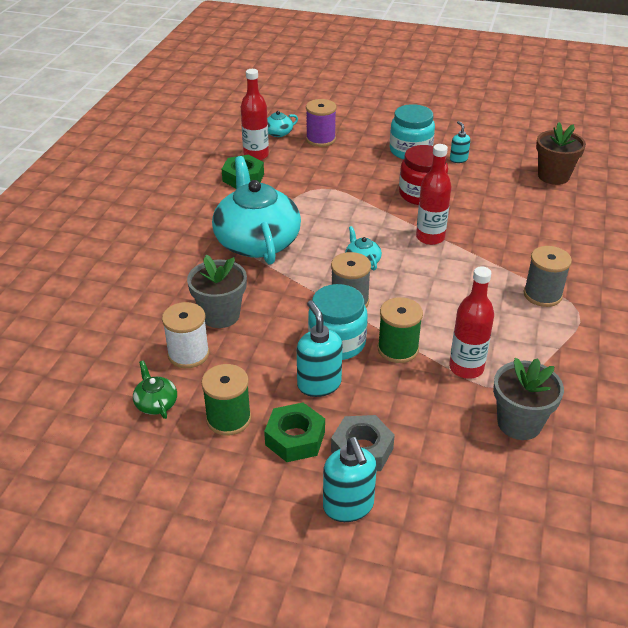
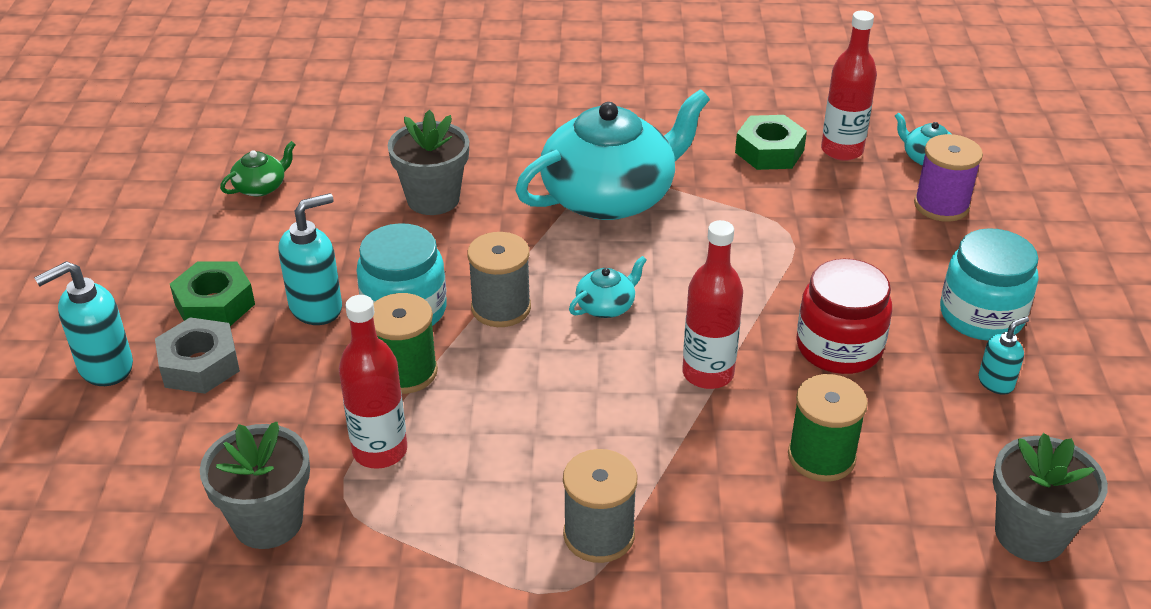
camera: 75 degrees right, 0 degrees up
white spool [162,302,209,368] -> none
green spool [201,364,251,436] -> green spool moved to [788,374,868,482]
brown flower pot [536,122,586,185] -> grey flower pot [993,433,1108,562]

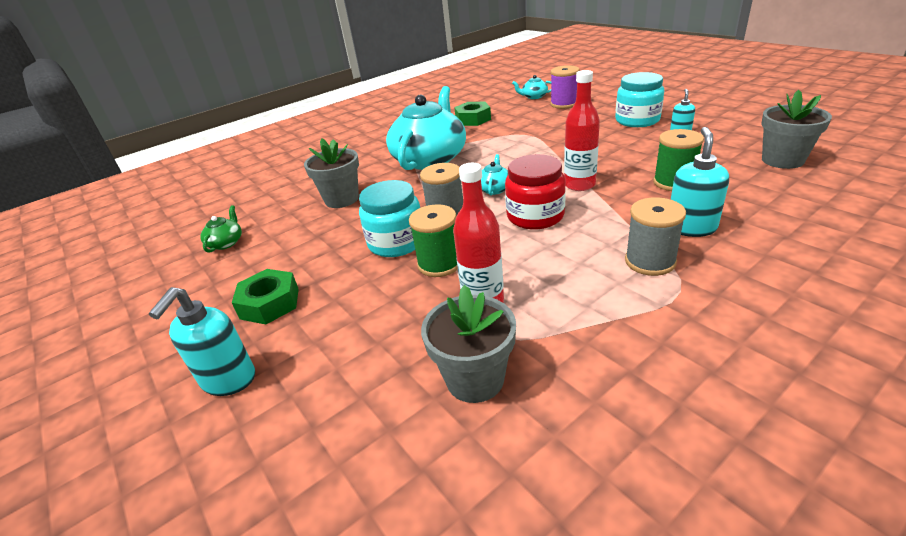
camera: 35 degrees left, 5 degrees down
grey nut [155,317,240,394] -> none
turquoise soap dispenser [279,193,342,325] -> turquoise soap dispenser moved to [671,127,729,237]
red jar [796,259,892,374] -> red jar moved to [505,154,566,229]
red bottle [821,11,877,161] -> none

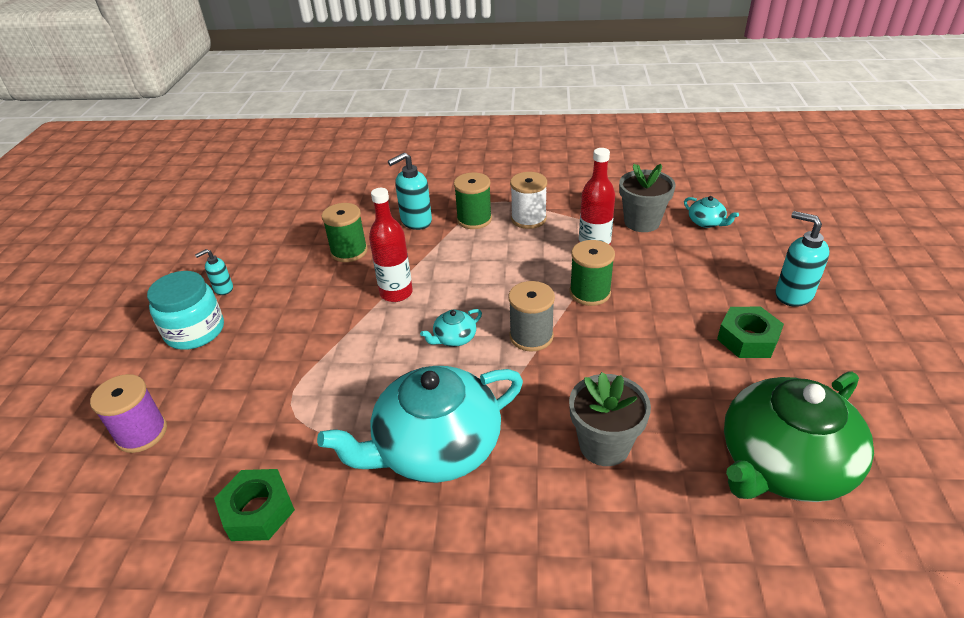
camera: 140 degrees left, 5 degrees up
turquoise soap dispenser [149,287,255,396] -> turquoise soap dispenser turned 105 degrees counterclockwise [775,211,830,307]
green teapot [200,205,242,253] -> green teapot [724,371,874,502], size x2.48
turquoise jar [359,180,420,257] -> none
red jar [505,154,566,229] -> none
turquoise teapot [512,75,551,99] -> turquoise teapot moved to [684,196,739,228]
grey spool [625,197,686,276] -> green spool [454,172,492,229]
grey flower pot [761,90,832,169] -> none
none -> white spool [510,172,547,229]

